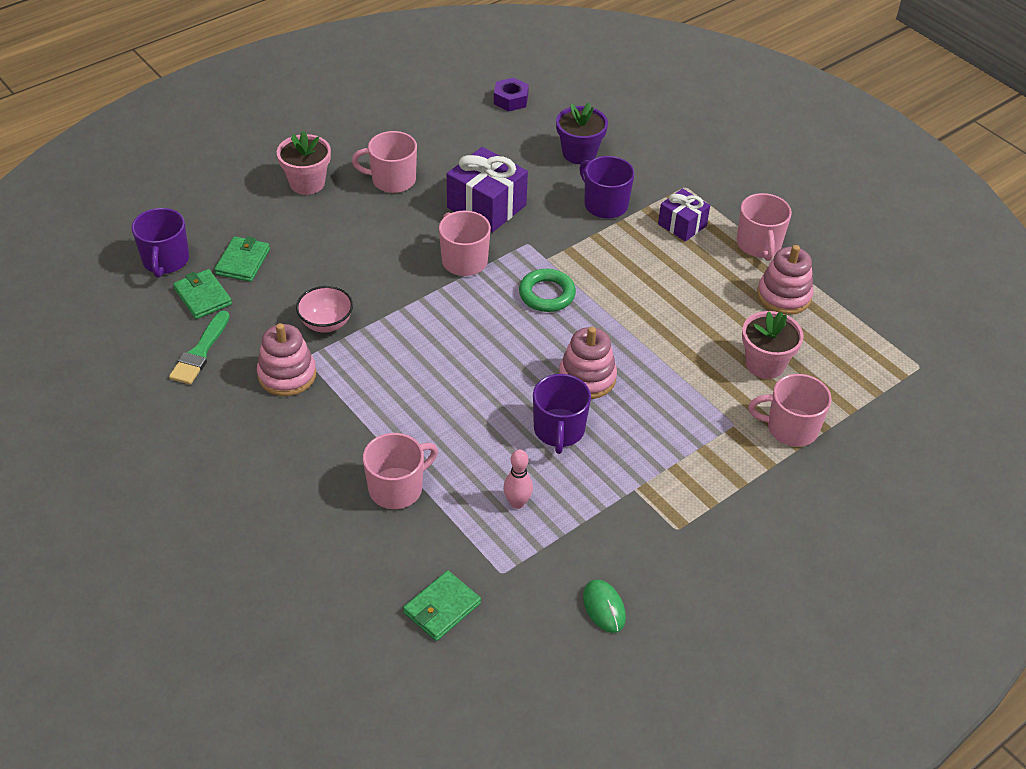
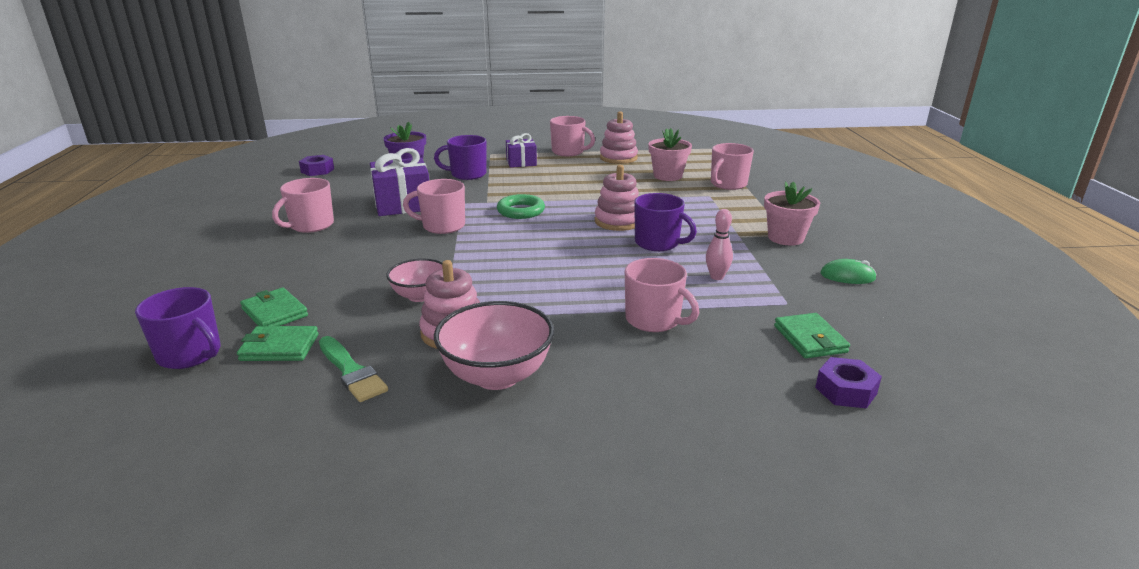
camera: 55 degrees left, 20 degrees down
pink flower pot [277,130,331,195] -> pink flower pot moved to [764,181,820,245]
pink mug [363,433,438,509] -> pink mug turned 135 degrees clockwise [625,258,699,332]
none -> pink bowl [434,301,554,390]
none -> purple nut [815,357,882,409]

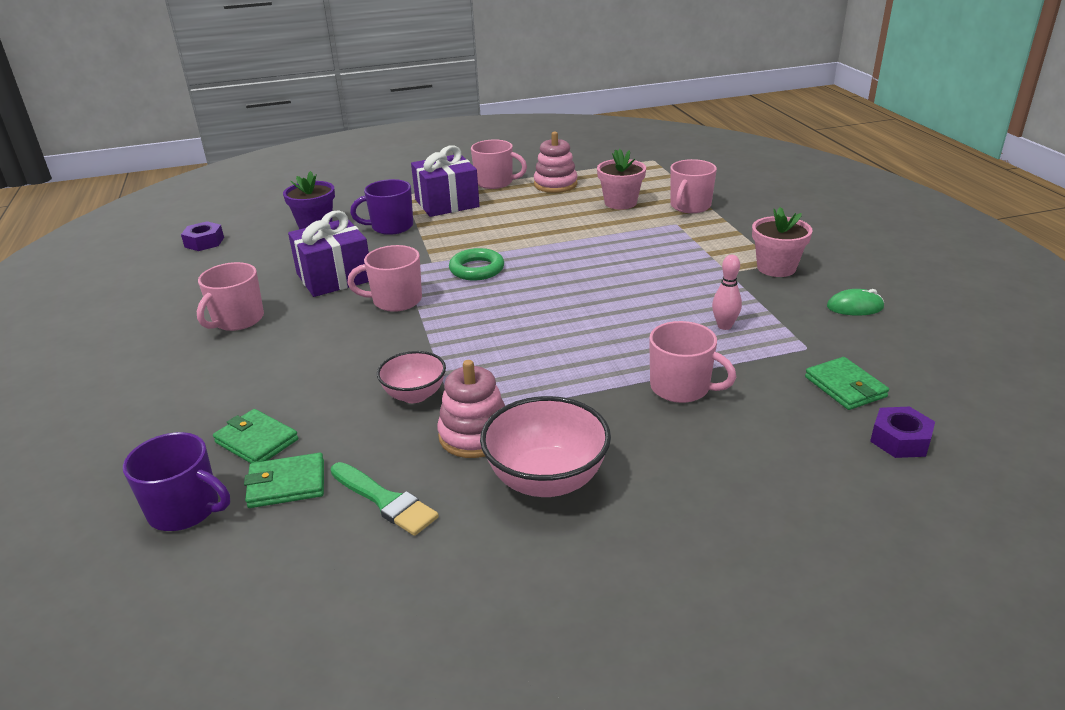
camera: 10 degrees left, 5 degrees up
purple gift [506,133,537,168] -> purple gift [411,145,480,217], size x1.64
pink stacking toy [595,165,639,231] -> none
purple mug [634,193,697,251] -> none

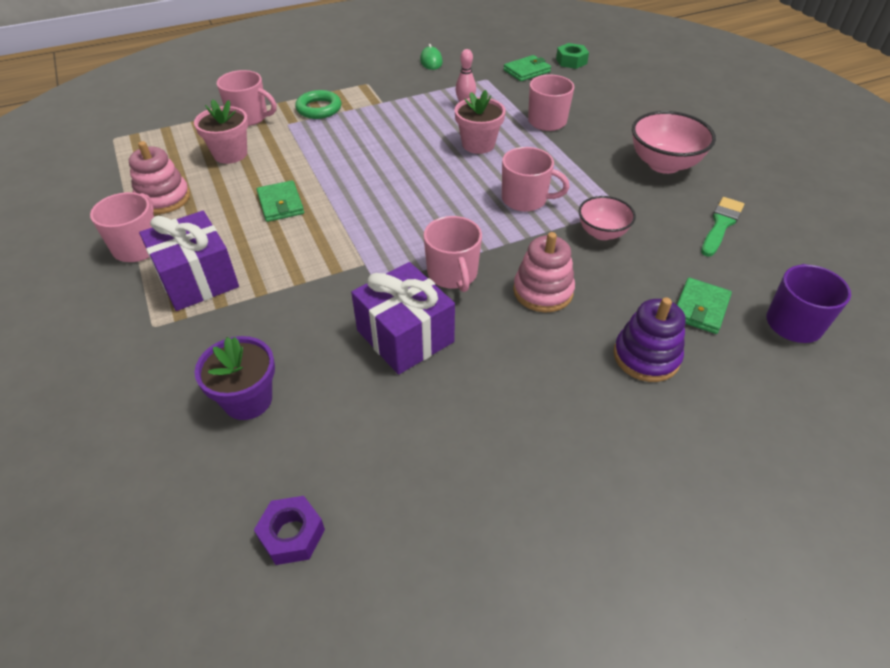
camera: 100 degrees left, 15 degrees up
pink mug [197,262,264,331] -> pink mug moved to [502,147,569,212]
green wallet [244,453,324,508] -> green wallet moved to [257,180,304,222]
purple mug [350,179,413,235] -> none
pink stacking toy [437,360,505,458] -> pink stacking toy moved to [513,232,575,312]
green ring [449,248,504,280] -> green ring moved to [295,90,341,119]
pink flower pot [752,207,813,277] -> pink flower pot moved to [455,90,505,154]
purple nut [870,407,935,458] -> green nut [556,43,589,69]
none -> purple stacking toy [614,297,686,382]

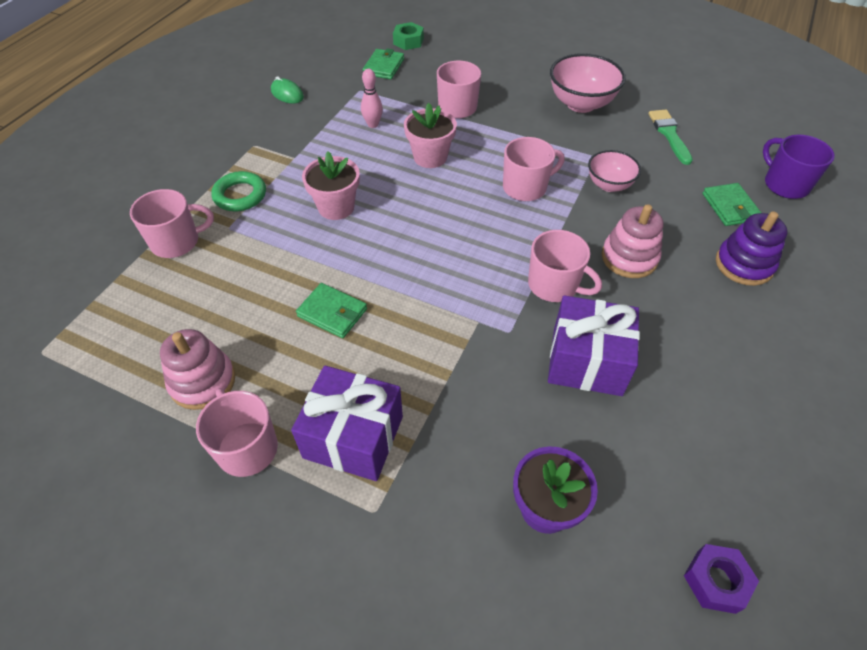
camera: 40 degrees left, 5 degrees up
pink flower pot [194,99,248,164] -> pink flower pot moved to [302,151,360,220]

